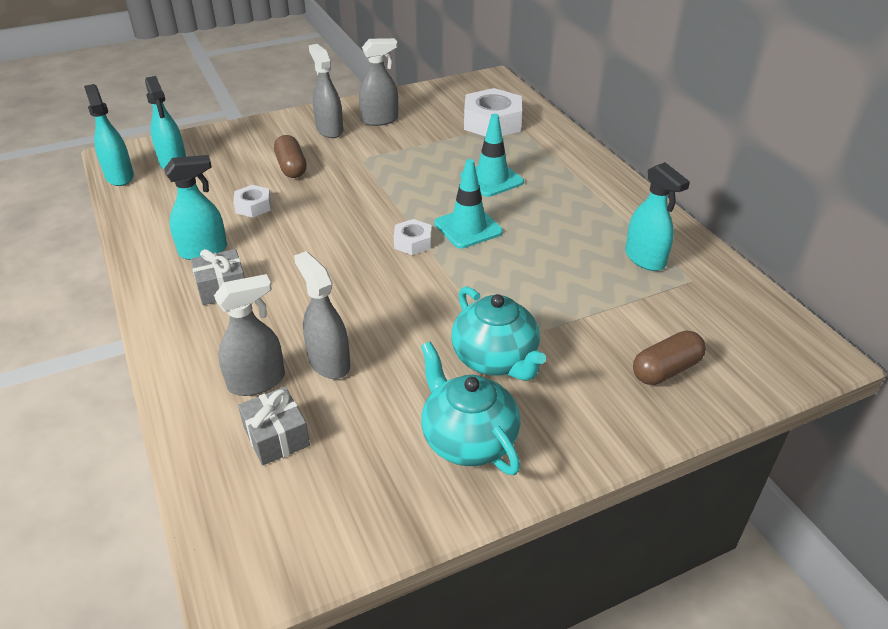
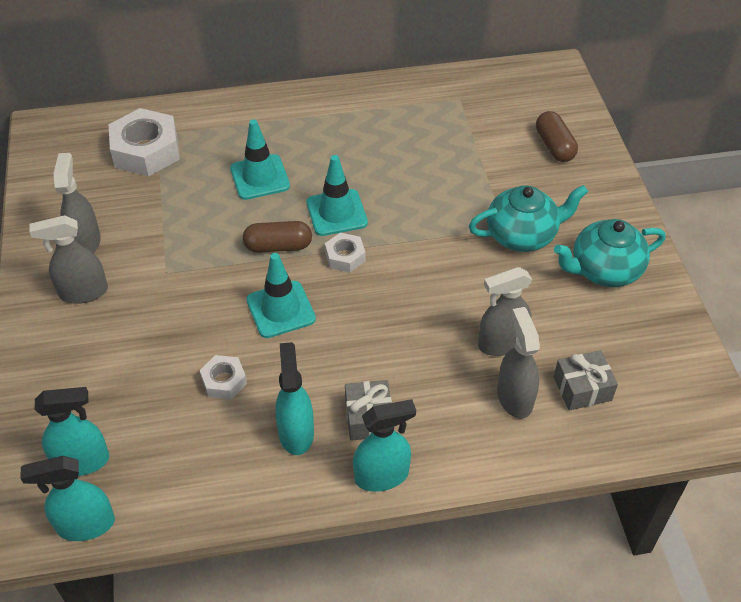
camera: 75 degrees left, 10 degrees up
brown capsule [274,135,307,178] -> brown capsule moved to [243,221,312,253]
turquoise spray bottle [625,162,690,271] -> turquoise spray bottle moved to [353,399,416,492]
none -> turquoise traffic cone [246,253,316,338]

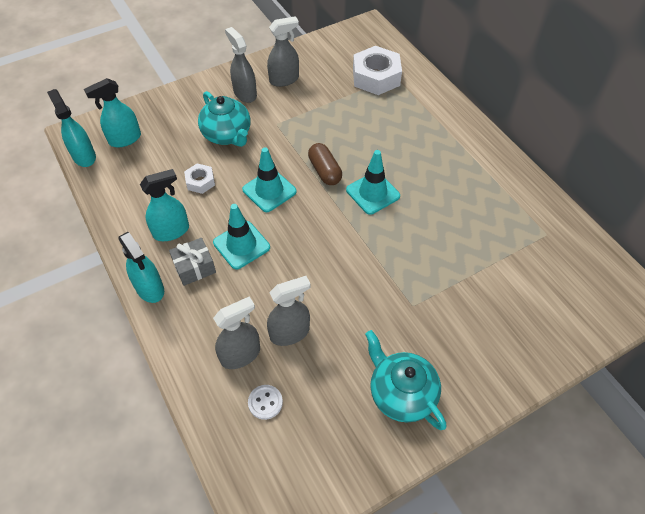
camera: 70 degrees right, 5 degrees up
turquoise spray bottle [35,387,109,476] -> turquoise spray bottle turned 90 degrees clockwise [84,78,141,147]
turquoise traffic cone [230,119,290,200] -> turquoise traffic cone moved to [213,204,270,269]
white nut [325,233,365,273] -> none
turquoise teapot [469,185,588,252] -> turquoise teapot moved to [198,91,251,147]
grey spray bottle [478,267,532,356] -> grey spray bottle turned 105 degrees clockwise [267,276,311,346]
brown capsule [536,111,578,162] -> none
grey gift [554,350,618,411] -> white button [248,385,283,420]

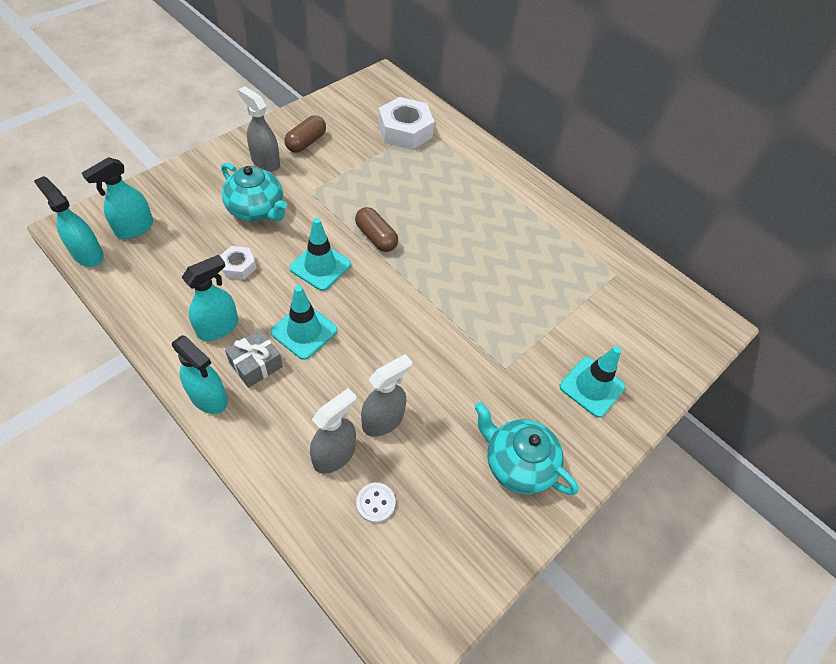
camera: 20 degrees left, 0 degrees up
grey spray bottle [267,16,299,87] -> brown capsule [284,115,326,153]
turquoise traffic cone [346,150,400,215] -> turquoise traffic cone moved to [560,346,625,418]

